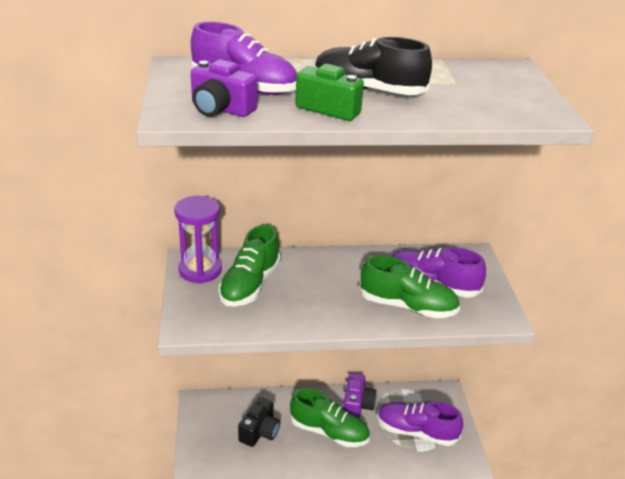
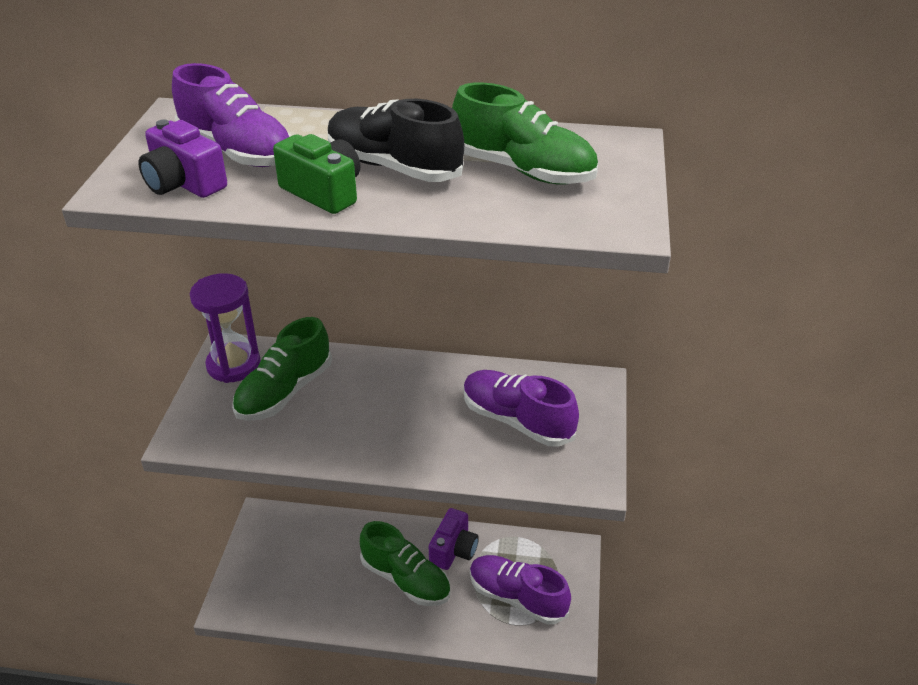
camera: 15 degrees right, 5 degrees up
black camera [238,397,280,447] -> none
green shoe [359,255,460,318] -> green shoe moved to [452,82,598,184]

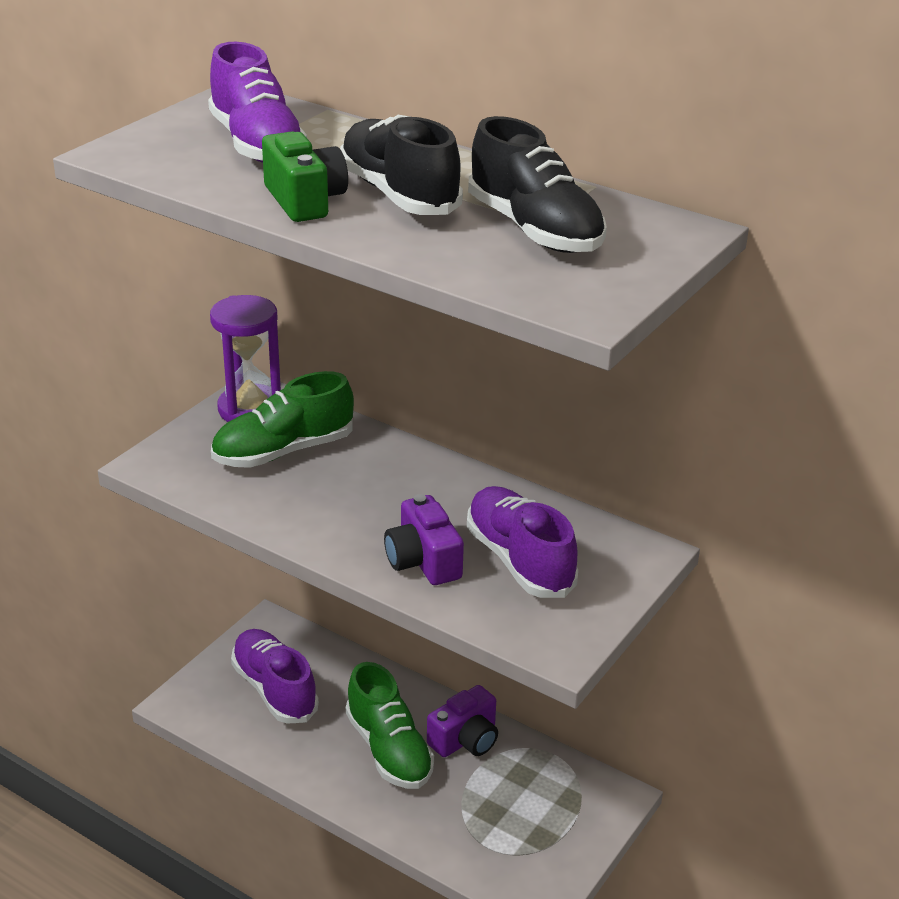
camera: 25 degrees right, 5 degrees down
purple camera [138,119,227,198] -> purple camera moved to [384,494,464,585]
green shoe [452,82,598,184] -> black shoe [468,116,607,253]
purple shoe [470,555,571,624] -> purple shoe moved to [231,629,319,724]

